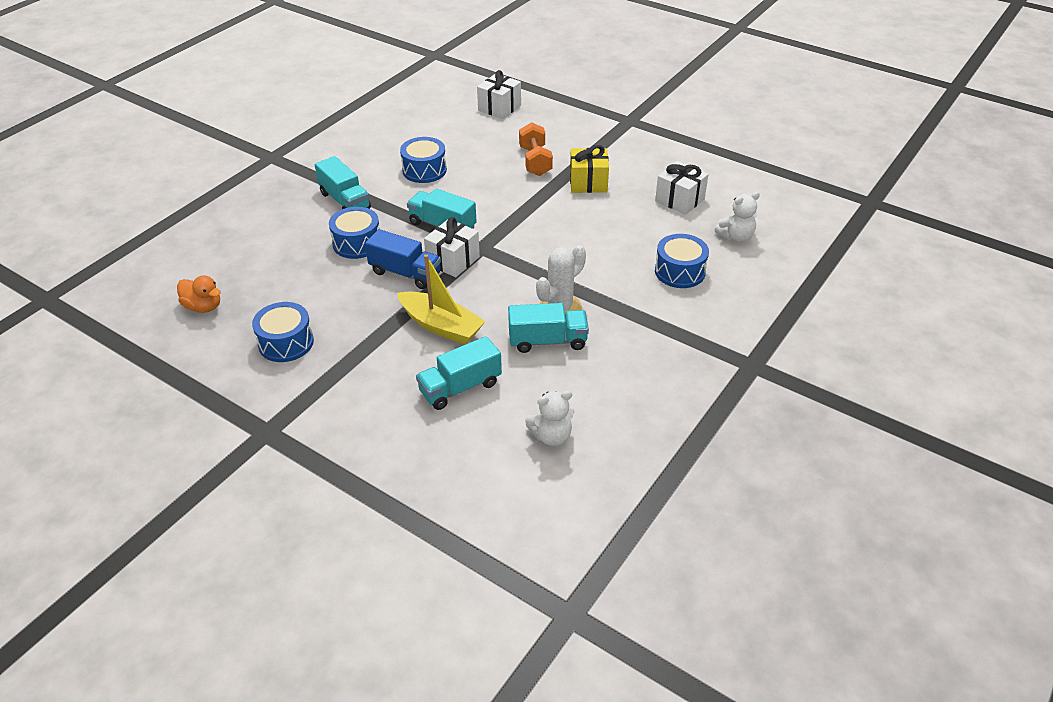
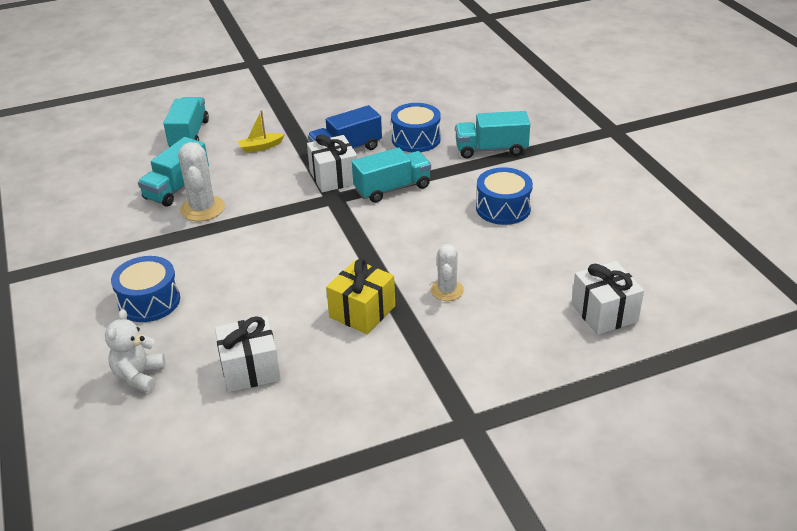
camera: 125 degrees right, 5 degrees down
orange duck [177,275,221,313] -> none
blue drum [252,302,314,362] -> none
yellow boat [397,254,486,344] -> yellow boat [238,110,285,153], size x0.51
orange dumbbell [519,122,553,176] -> white cactus [431,244,464,301]
white teddy bear [525,391,574,446] -> none

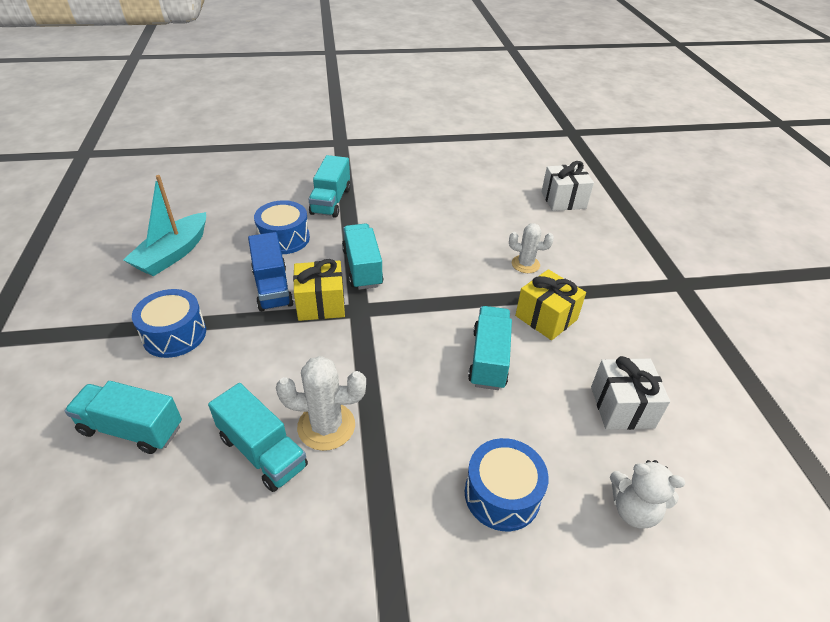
camera: 80 degrees left, 5 degrees up
yellow boat [238,110,285,153] -> none
white gift [307,134,358,193] -> yellow gift [293,259,345,321]
blue drum [476,167,533,225] -> blue drum moved to [132,289,206,358]
none -> turquoise boat [123,175,206,276]
none -> turquoise truck [468,306,512,390]

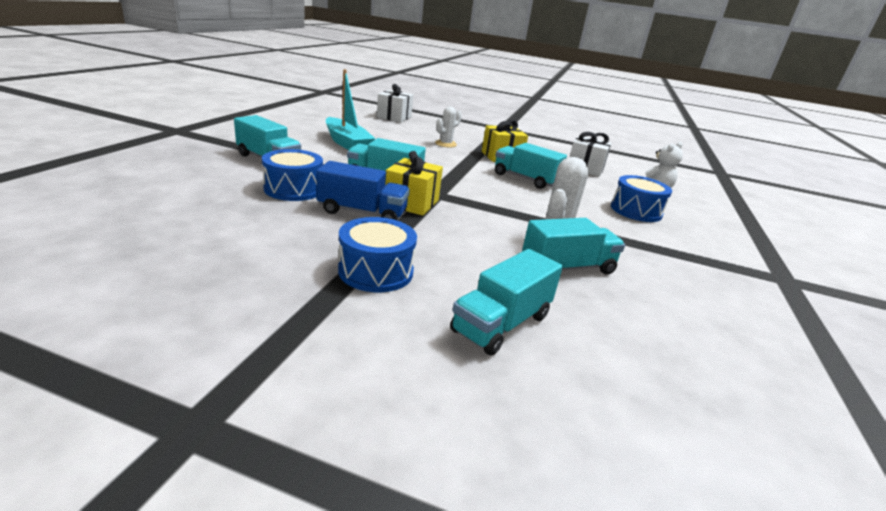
camera: 65 degrees left, 15 degrees down
turquoise boat [123,175,206,276] -> turquoise boat moved to [326,69,375,150]

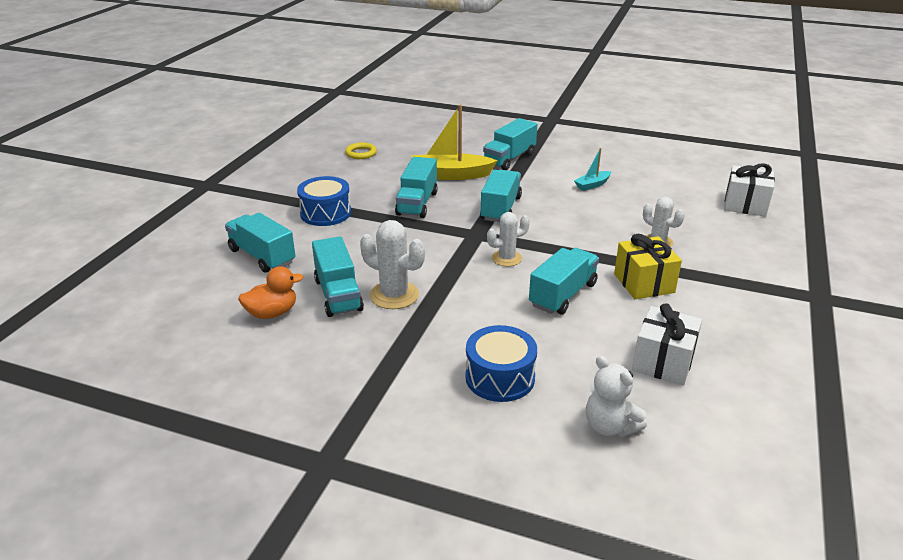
camera: 95 degrees right, 5 degrees up
blue drum [262,149,323,201] -> yellow boat [411,105,498,180]
blue truck [317,161,410,220] -> turquoise truck [395,157,438,218]
turquoise boat [326,69,375,150] -> turquoise boat [574,148,611,191], size x0.51
yellow gift [385,151,443,216] -> none
none -> orange duck [238,266,303,319]
none -> yellow ring [345,142,377,159]
none -> white cactus [487,212,530,266]

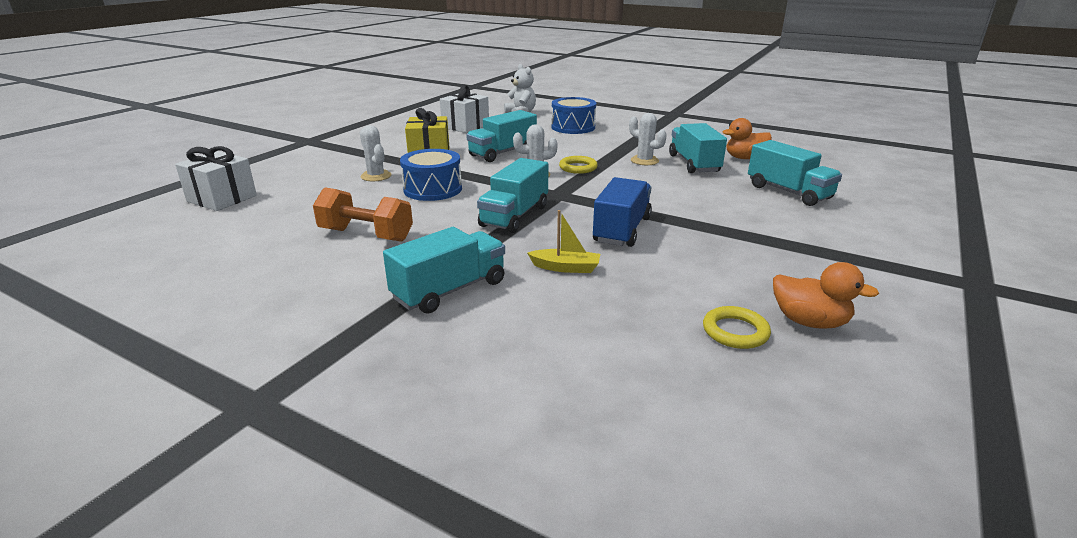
camera: 170 degrees left, 5 degrees down
blue drum [297,176,351,226] -> blue drum moved to [400,149,462,201]
white cactus [360,220,425,309] -> white cactus [629,113,667,165], size x0.66
turquoise truck [395,157,438,218] -> blue truck [593,177,652,247]
yellow boat [411,105,498,180] -> yellow boat [527,210,600,273], size x0.51
turquoise boat [574,148,611,191] -> orange dumbbell [313,187,413,242]
none -> yellow ring [559,156,598,174]
none -> orange duck [773,262,879,329]

